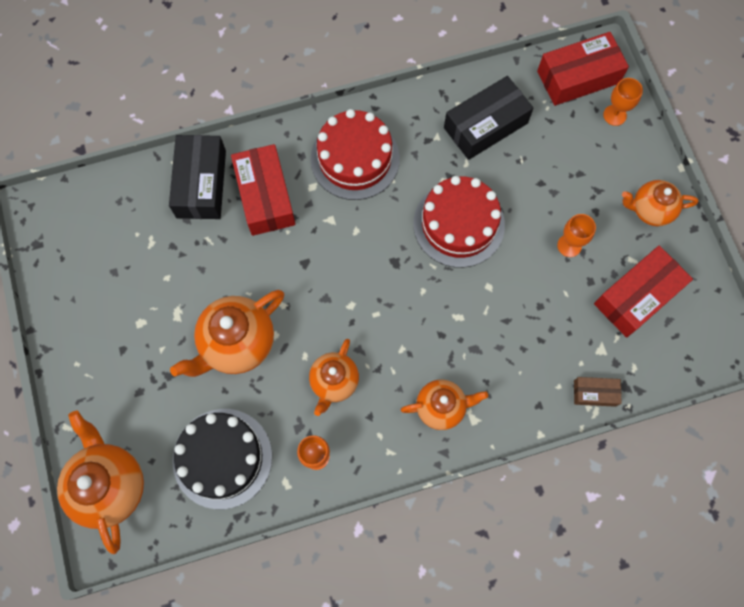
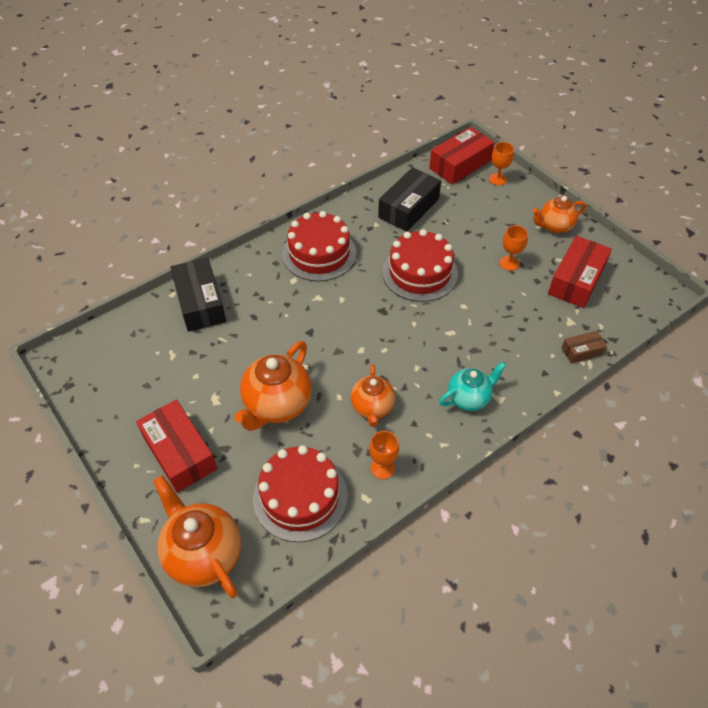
camera: 20 degrees left, 20 degrees down
black cake [172,409,272,509] -> red cake [253,445,348,542]
red box [231,144,295,236] -> red box moved to [136,400,217,493]
orange teapot [400,380,488,430] -> turquoise teapot [439,362,506,411]

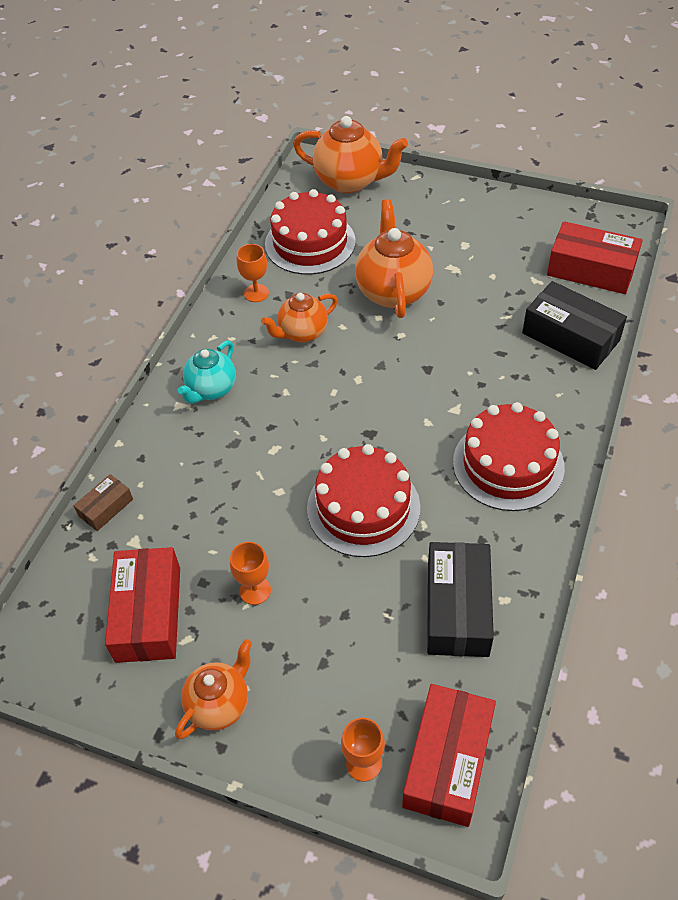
camera: 150 degrees right, 0 degrees up
red box [136,400,217,493] -> red box moved to [547,221,643,294]
orange teapot [351,364,395,427] -> orange teapot turned 90 degrees counterclockwise [261,293,338,343]

